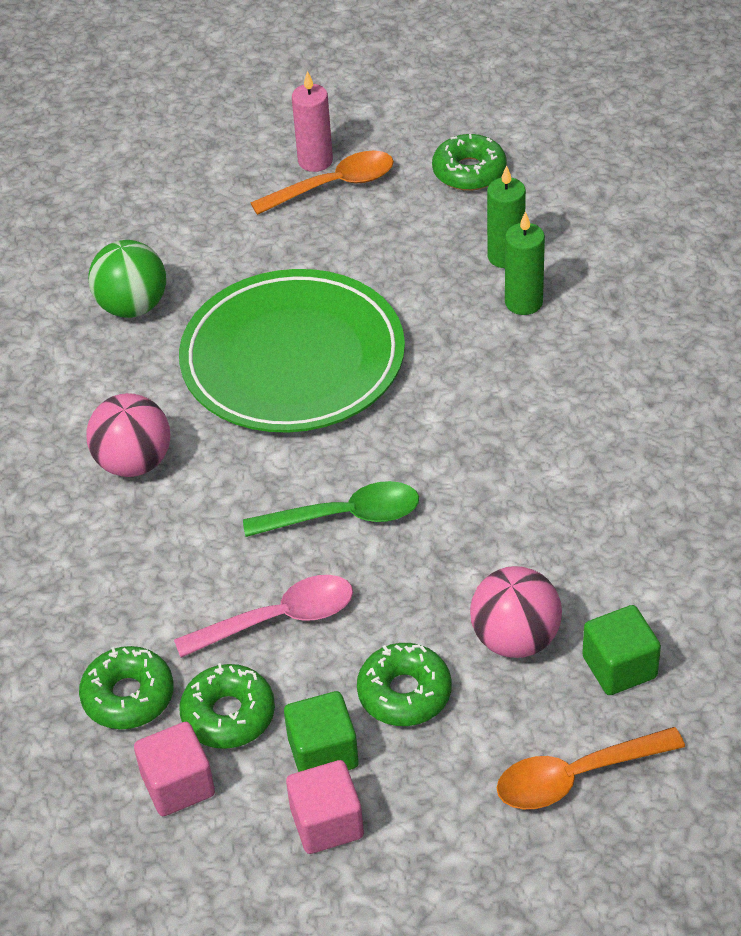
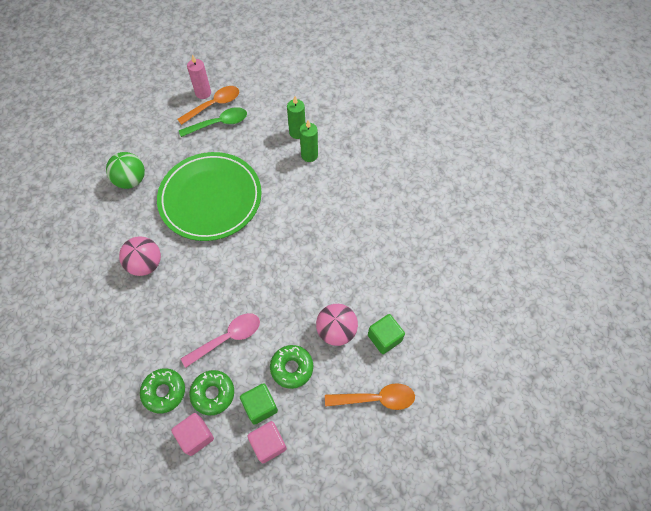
camera: 15 degrees left, 15 degrees up
green spoon [243,481,419,537] -> green spoon moved to [179,107,247,137]
green donut [432,134,507,191] -> none
orange spoon [497,727,685,809] -> orange spoon turned 150 degrees counterclockwise [325,383,415,410]

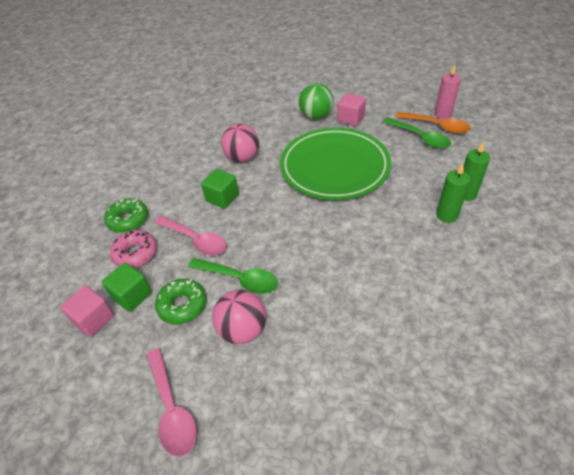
camera: 70 degrees right, 15 degrees down
pink cube [171,413,214,456] -> pink cube moved to [337,93,366,126]
green donut [189,370,234,416] -> pink donut [110,230,157,268]
orange spoon [325,383,415,410] -> pink spoon [146,348,197,457]
green cube [368,314,405,354] -> green cube moved to [201,169,239,209]
none -> green spoon [188,258,278,294]

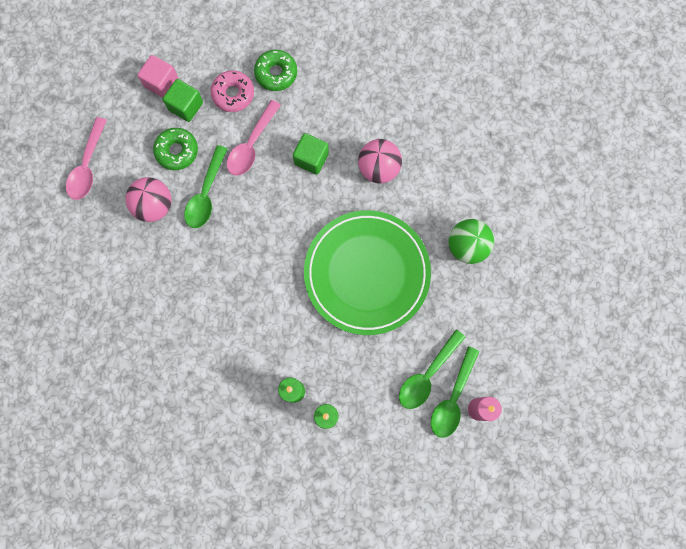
camera: 80 degrees right, 30 degrees up
pink spoon [146,348,197,457] -> pink spoon turned 45 degrees counterclockwise [66,117,107,200]
pink cube [337,93,366,126] -> none
orange spoon [395,112,471,134] -> green spoon [431,346,480,438]

